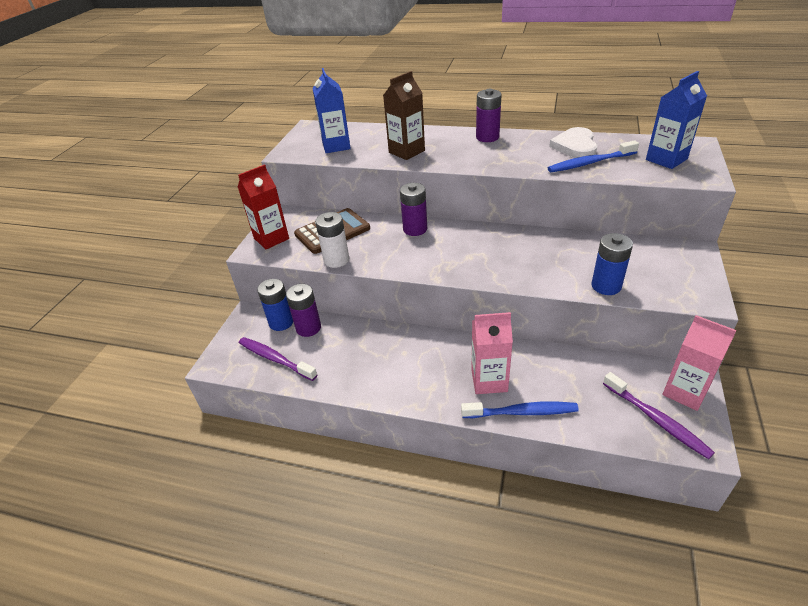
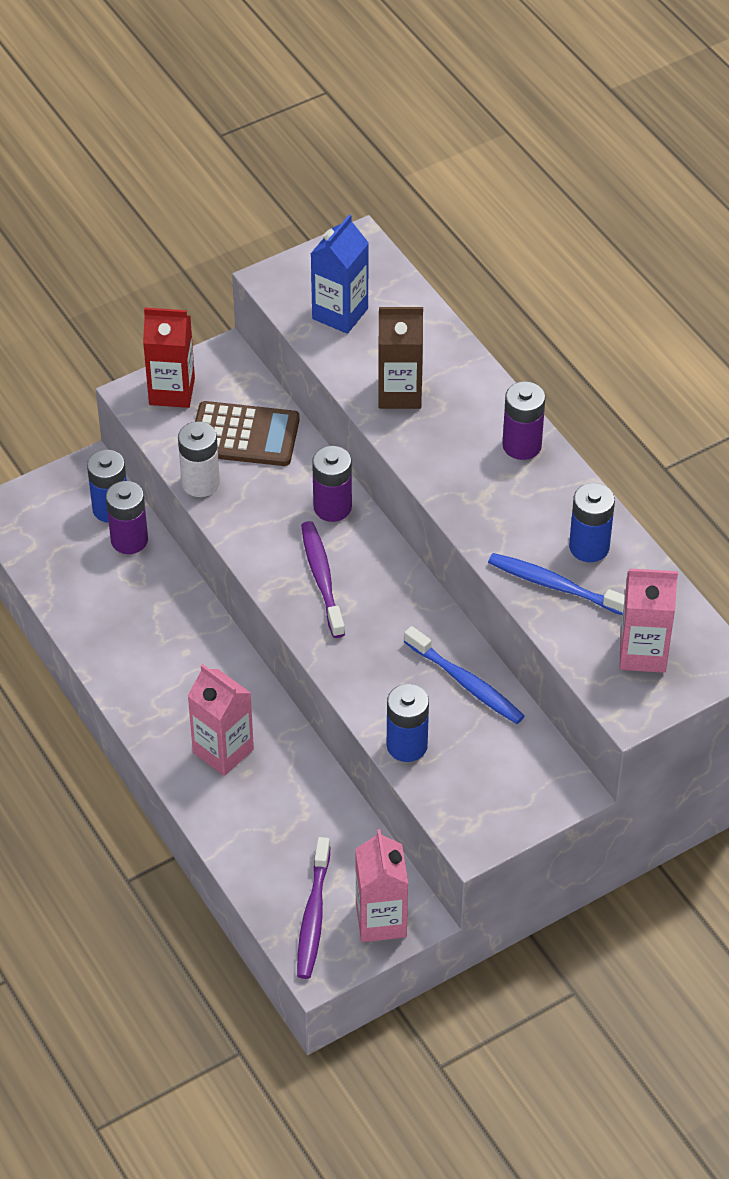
camera: 40 degrees right, 10 degrees up
purple toothbrush [239,337,318,381] -> purple toothbrush moved to [301,521,345,638]
blue toothbrush [461,402,579,418] -> blue toothbrush moved to [404,626,525,724]
white heart [549,127,597,158] -> blue battery [569,483,615,562]
blue carton [646,71,707,169] -> pink carton [620,569,678,673]

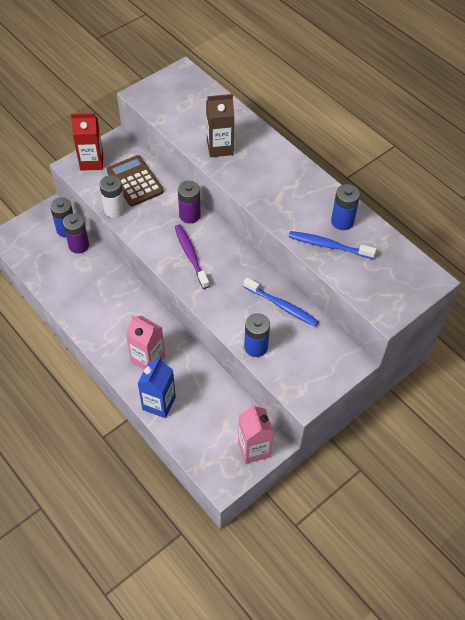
camera: 10 degrees left, 5 degrees up
brown calculator [195,401,300,466] -> brown calculator turned 120 degrees counterclockwise [107,155,164,206]
purple toothbrush [297,837,330,979] -> none
blue carton [311,214,369,334] -> blue carton moved to [137,357,176,418]
purple battery [502,381,545,460] -> none
pink carton [620,569,678,673] -> none

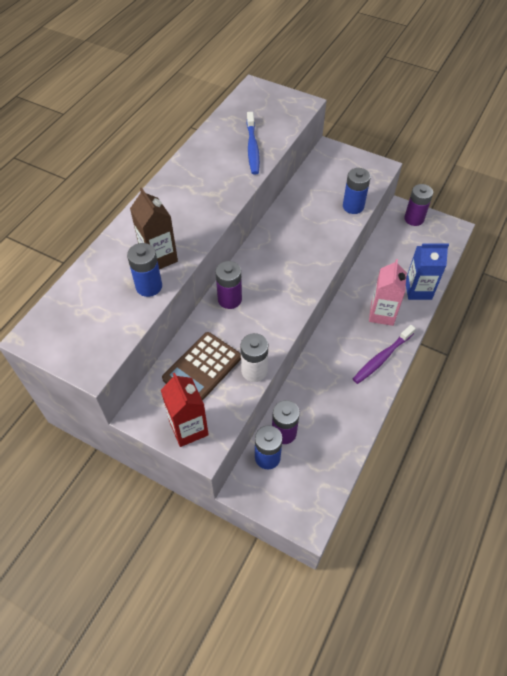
camera: 110 degrees left, 0 degrees up
purple toothbrush [175,225,209,289] -> purple toothbrush moved to [353,325,416,384]
pink carton [238,404,274,464] -> purple battery [404,184,433,226]
blue toothbrush [243,278,319,327] -> none
blue battery [331,184,360,230] -> blue battery moved to [127,243,162,297]

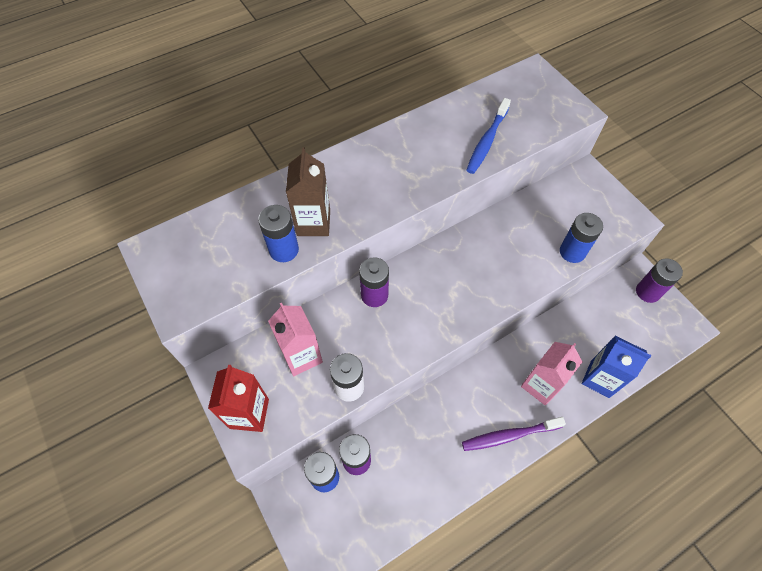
camera: 30 degrees right, 5 degrees up
brown calculator [162,332,241,401] -> pink carton [268,303,323,376]

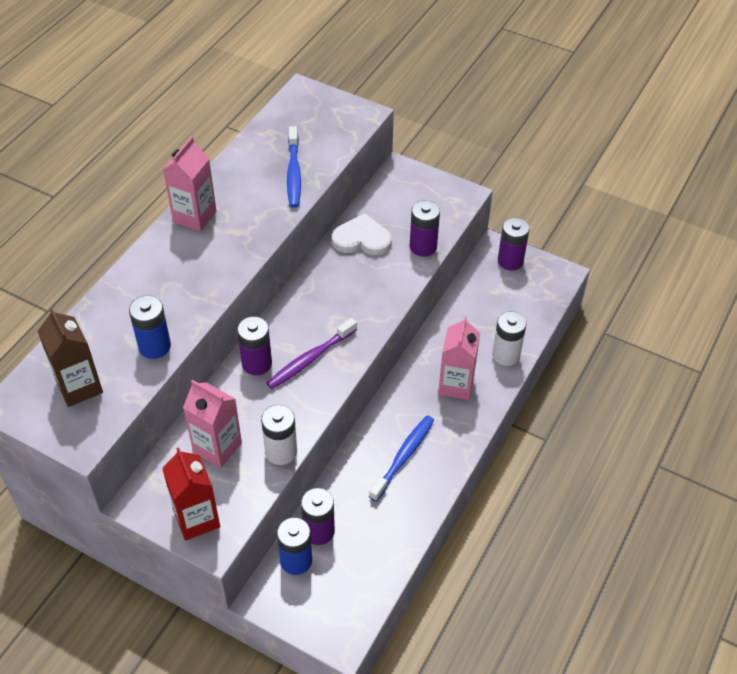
camera: 30 degrees left, 10 degrees down
brown carton [286,148,330,236] -> brown carton moved to [37,307,103,407]
purple toothbrush [462,417,566,451] -> purple toothbrush moved to [266,318,357,389]
blue battery [560,213,603,263] -> purple battery [409,200,440,257]
blue carton [582,336,651,398] -> white battery [492,311,526,366]
none -> pink carton [163,136,217,232]
none -> white heart [332,213,392,255]
none -> blue toothbrush [369,415,434,502]

